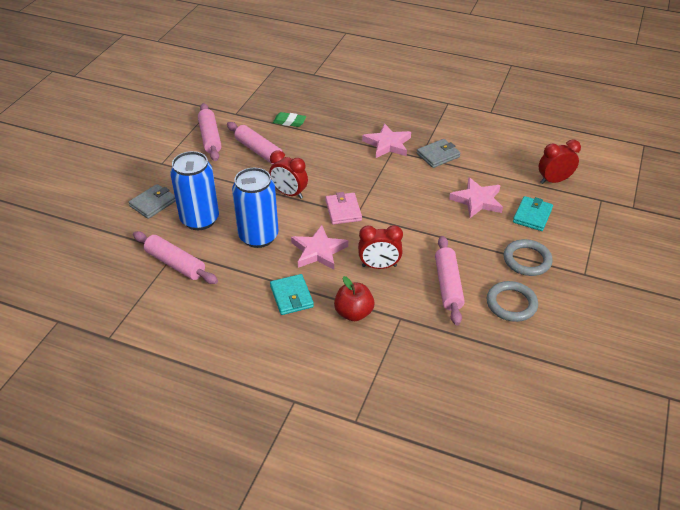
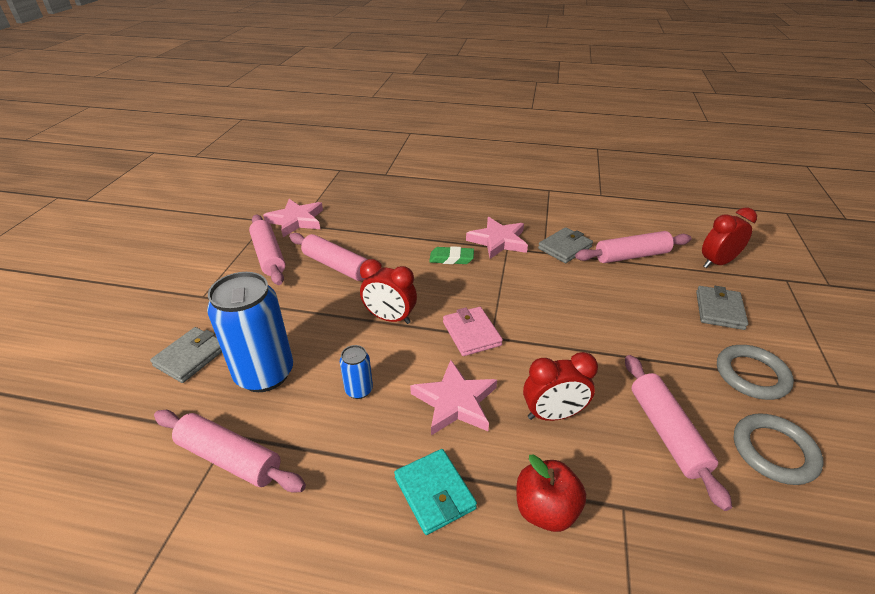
camera: 10 degrees left, 5 degrees down
blue can [232,168,279,248] -> blue can [340,345,373,399], size x0.46
green eraser [273,112,307,127] -> green eraser moved to [429,246,474,264]
pink star [449,177,503,218] -> pink star moved to [263,199,323,237]
turquoise wallet [513,196,553,231] -> grey wallet [696,286,748,330]
none -> pink rolling pin [575,231,691,263]

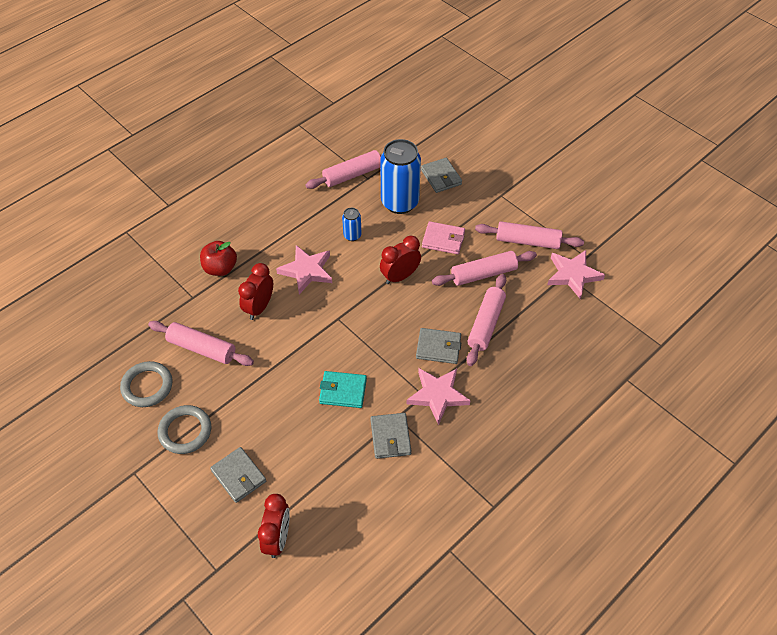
camera: 125 degrees right, 15 degrees up
turquoise wallet [394,449,477,535] -> turquoise wallet moved to [319,371,367,408]
green eraser [429,246,474,264] -> grey wallet [416,328,461,364]
pink wallet [443,307,503,356] -> pink wallet moved to [422,221,465,254]
pink rolling pin [575,231,691,263] -> pink rolling pin moved to [467,274,506,366]

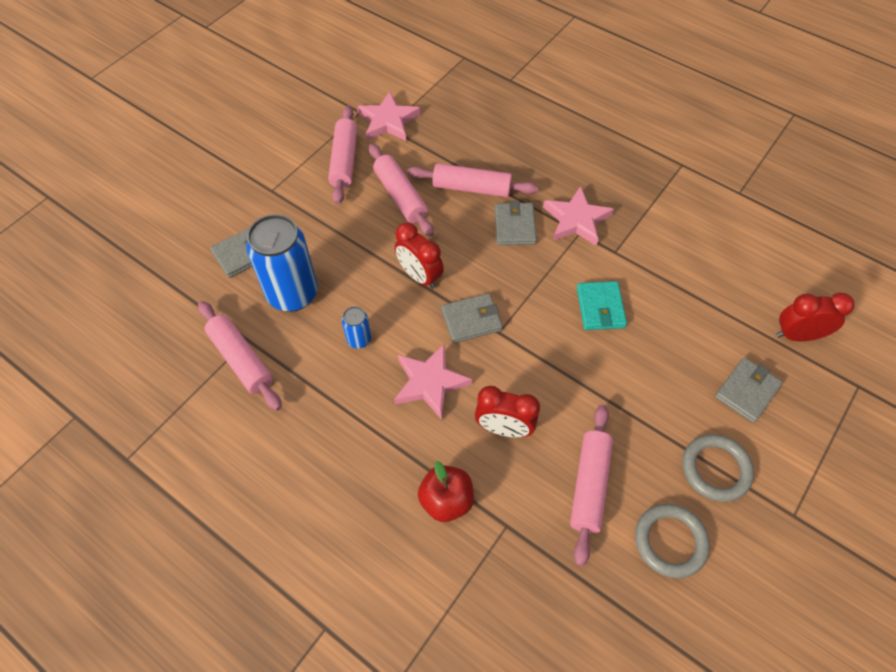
camera: 100 degrees left, 5 degrees up
grey wallet [370,413,411,459] -> grey wallet moved to [441,293,503,343]
pink wallet [422,221,465,254] -> none

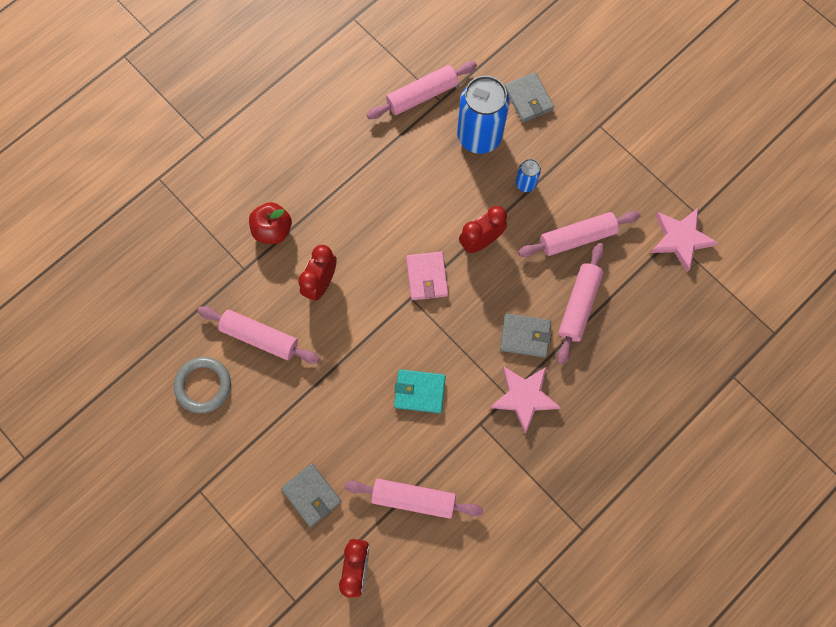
camera: 100 degrees right, 15 degrees up
pink rolling pin [328,106,358,204] -> pink rolling pin moved to [344,479,483,519]
blue can [342,306,371,349] -> blue can moved to [515,159,541,192]
pink star [394,343,472,420] -> none
grey wallet [441,293,503,343] -> pink wallet [406,251,448,300]
grey ring [682,434,754,502] -> none

